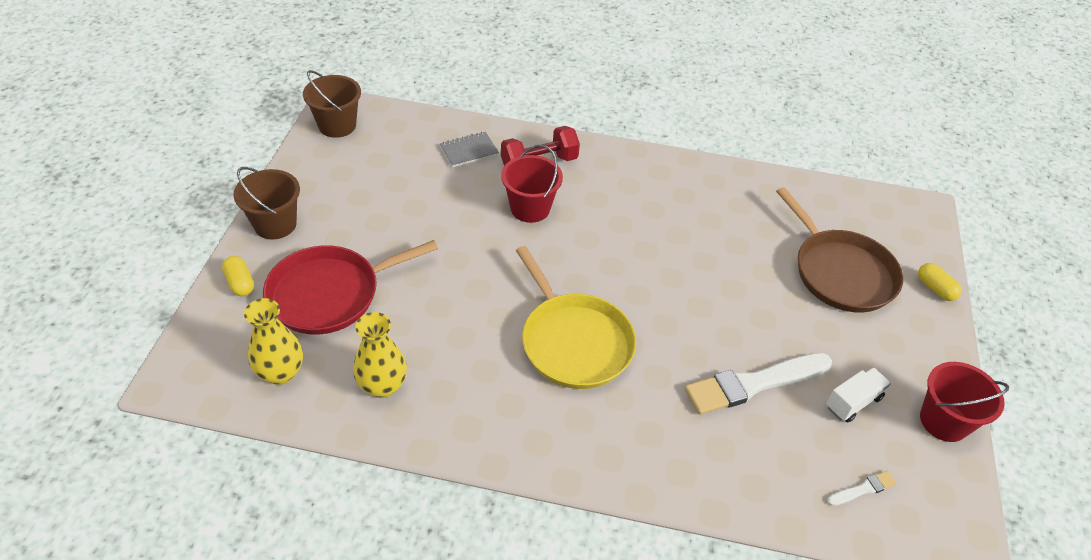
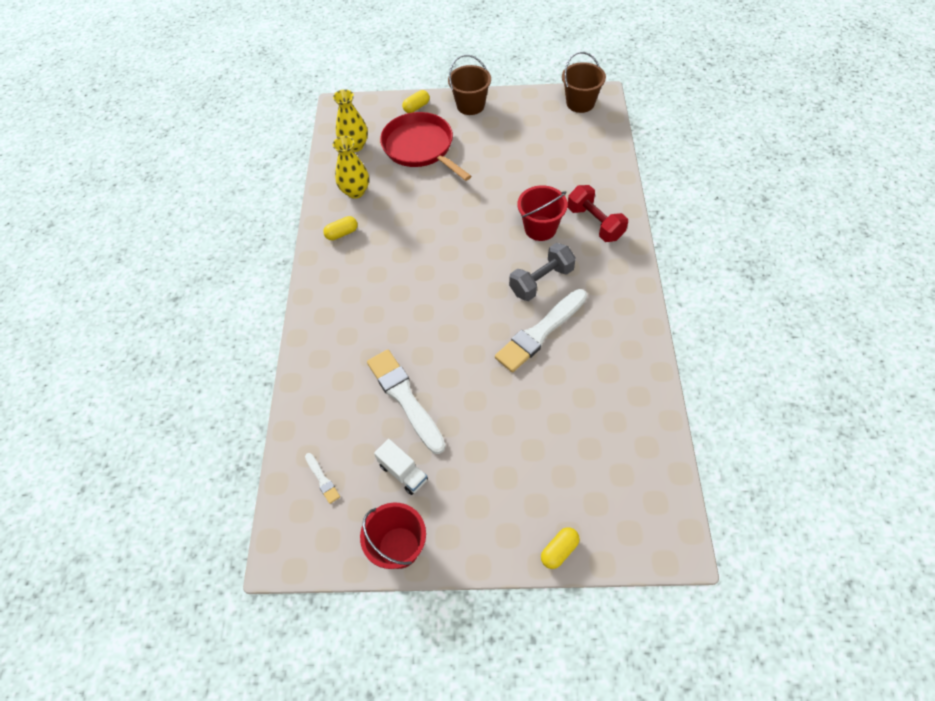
camera: 85 degrees right, 10 degrees up
grey notebook [440,132,499,167] -> none
yellow pan [516,246,636,389] -> none
brown pan [776,187,903,312] -> none
none -> yellow capsule [323,216,358,240]
none -> white brush [495,289,587,372]
none -> grey dumbbell [509,243,576,301]

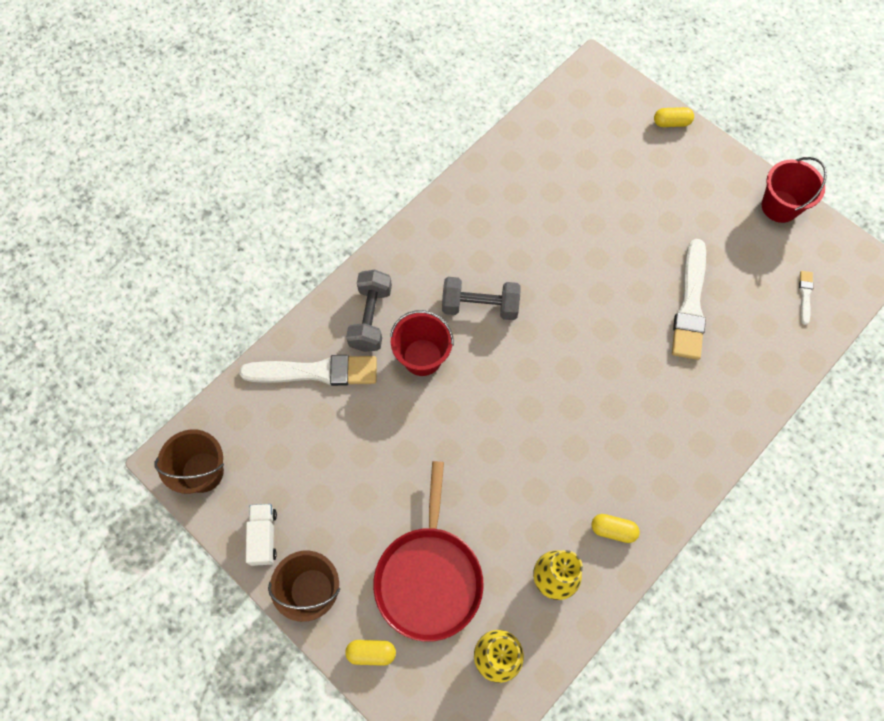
camera: 140 degrees left, 10 degrees up
white truck [374,439,428,495] -> white truck moved to [246,504,277,566]
white brush [495,289,587,372] -> white brush moved to [239,355,377,386]
red dumbbell [567,185,628,242] -> grey dumbbell [346,270,392,352]

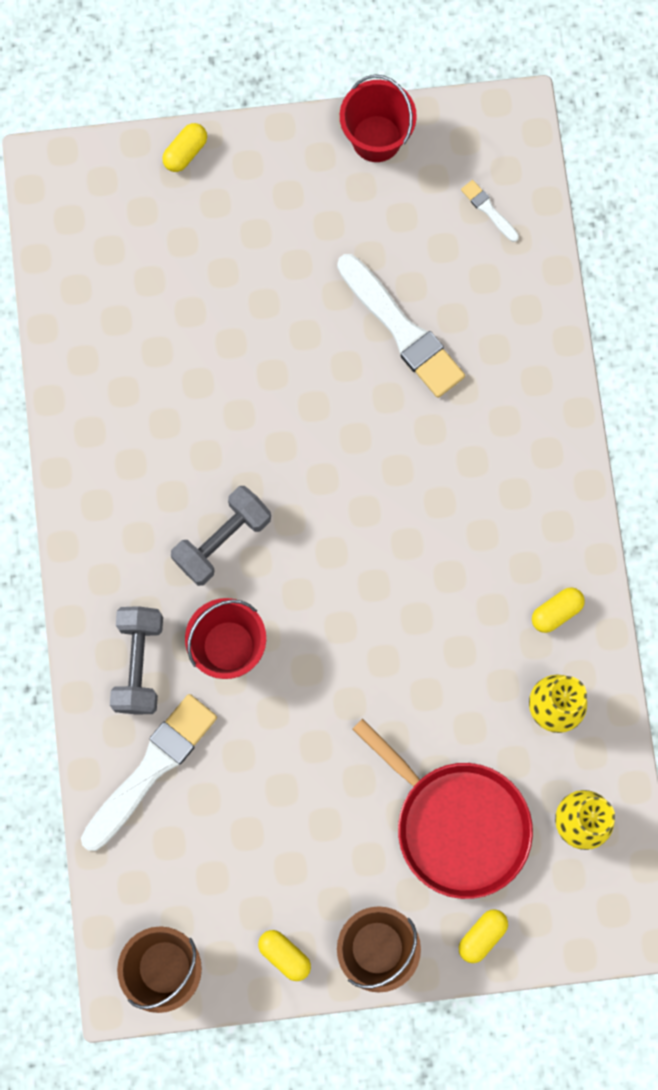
camera: 50 degrees left, 10 degrees up
white truck [246,504,277,566] -> yellow capsule [258,930,311,981]
grey dumbbell [346,270,392,352] -> grey dumbbell turned 45 degrees clockwise [110,606,163,714]

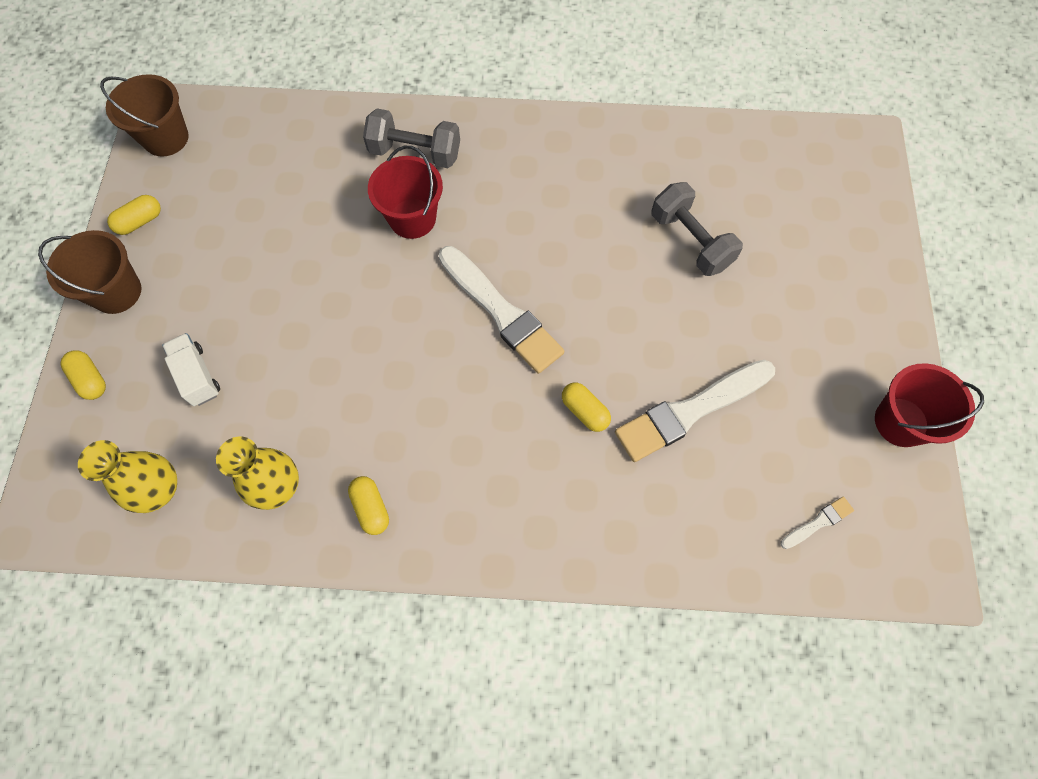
camera: 100 degrees right, 10 degrees down
white brush [81,694,217,851] -> white brush moved to [439,246,564,374]
yellow capsule [162,123,207,172] -> yellow capsule moved to [562,383,611,432]
grey dumbbell [171,486,271,586] -> grey dumbbell moved to [651,182,743,276]
red pan [352,719,533,899] -> white truck [162,333,220,406]

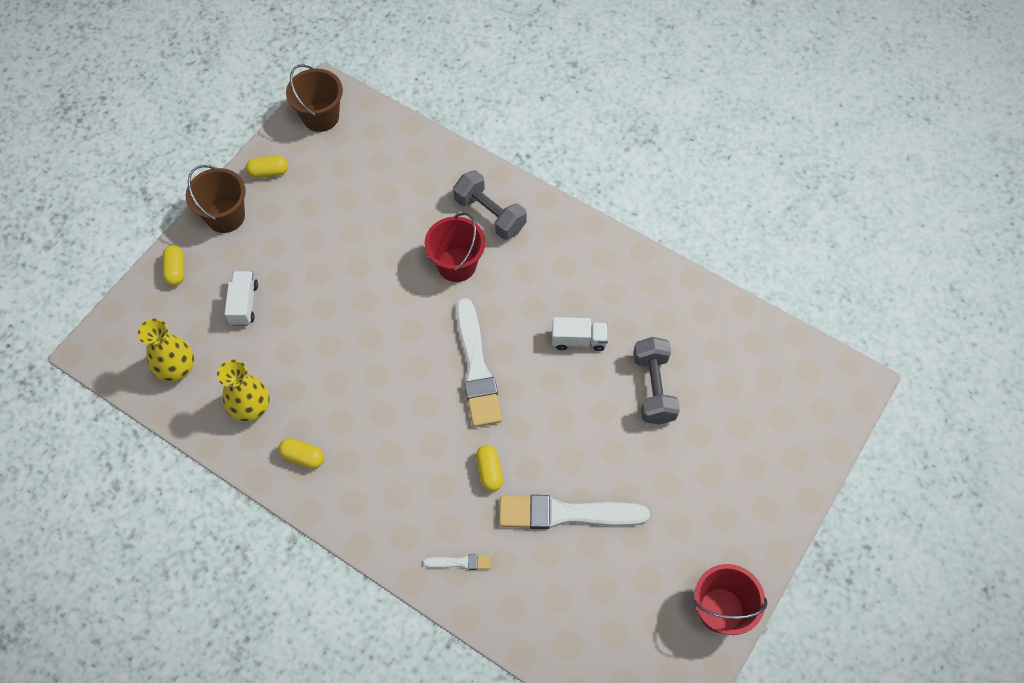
camera: 30 degrees right, 5 degrees down
yellow capsule [348,476,389,535] -> yellow capsule turned 75 degrees counterclockwise [278,438,324,469]
white brush [780,496,854,549] -> white brush moved to [423,554,491,570]
none -> white truck [552,317,608,351]

